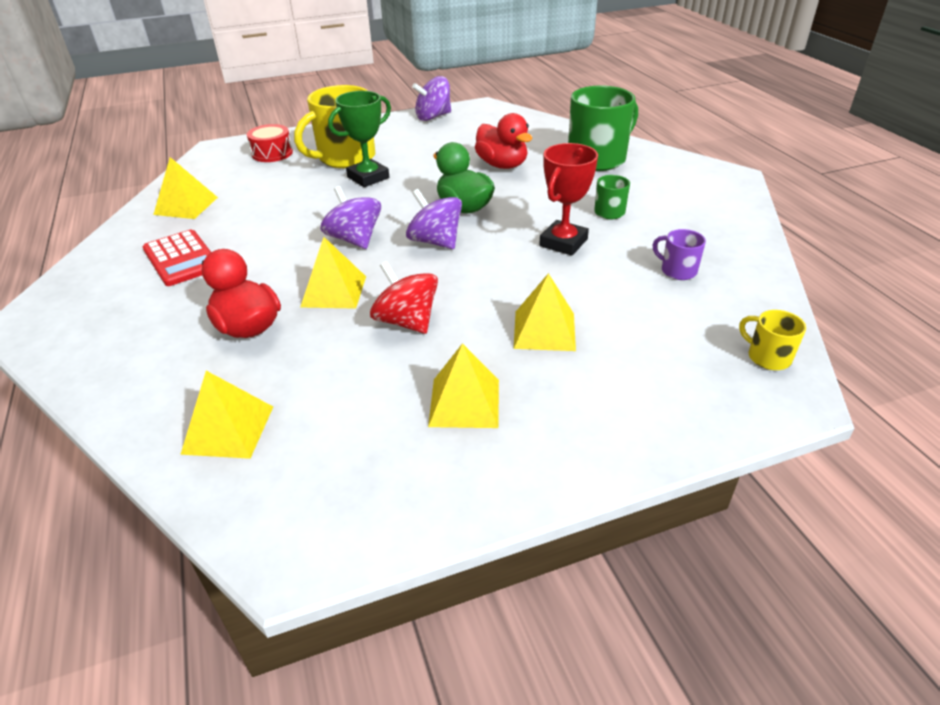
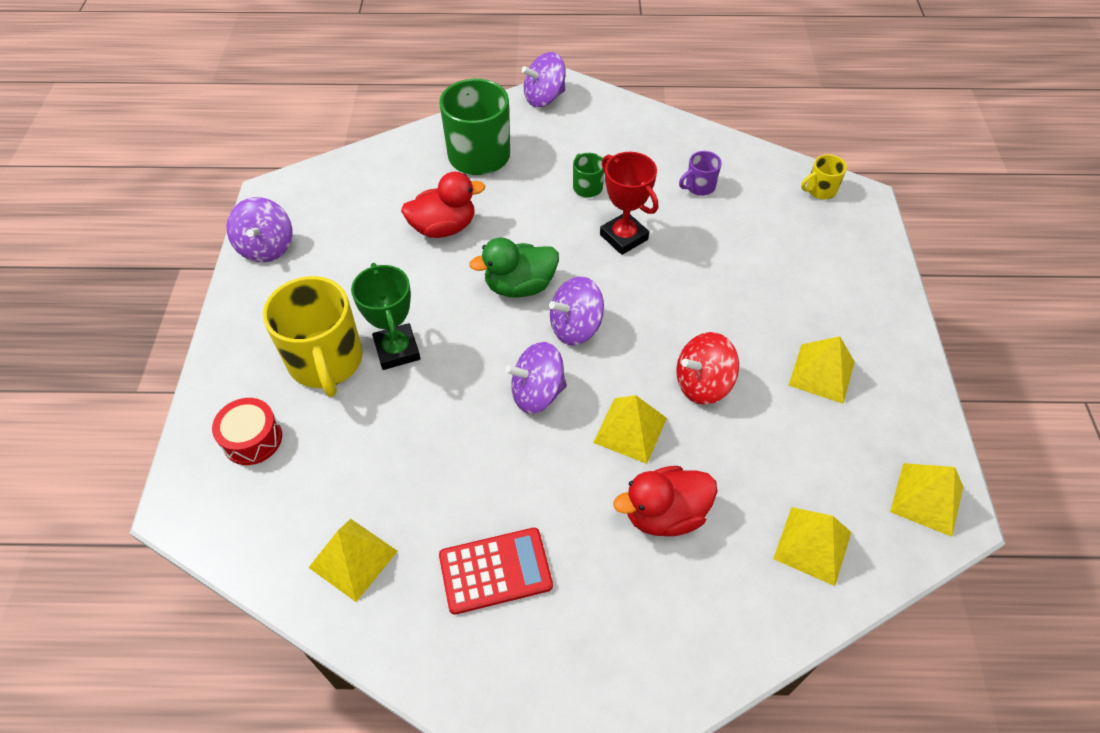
camera: 70 degrees left, 15 degrees up
yellow pyramid [514,273,576,351] -> yellow pyramid moved to [890,463,963,537]
none -> purple spinning top [522,52,566,107]

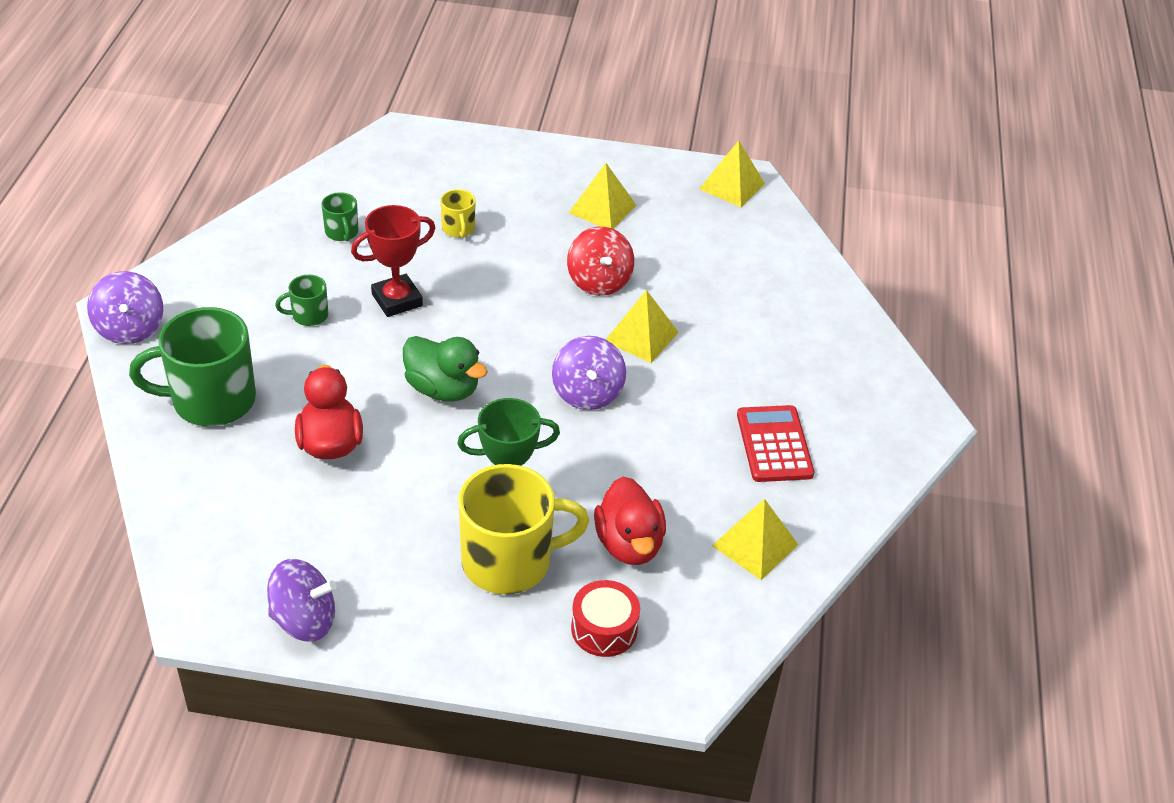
camera: 85 degrees left, 10 degrees down
green duck [469,238,559,298] -> green duck turned 45 degrees counterclockwise [403,336,488,402]
purple spinning top [549,276,604,345] -> none
red duck [613,466,717,536] -> red duck moved to [594,476,666,565]
purple mug [679,151,722,196] -> green mug [321,192,359,241]
yellow pyramid [773,507,851,586] -> none
yellow mug [801,154,847,199] -> yellow mug moved to [441,189,476,238]

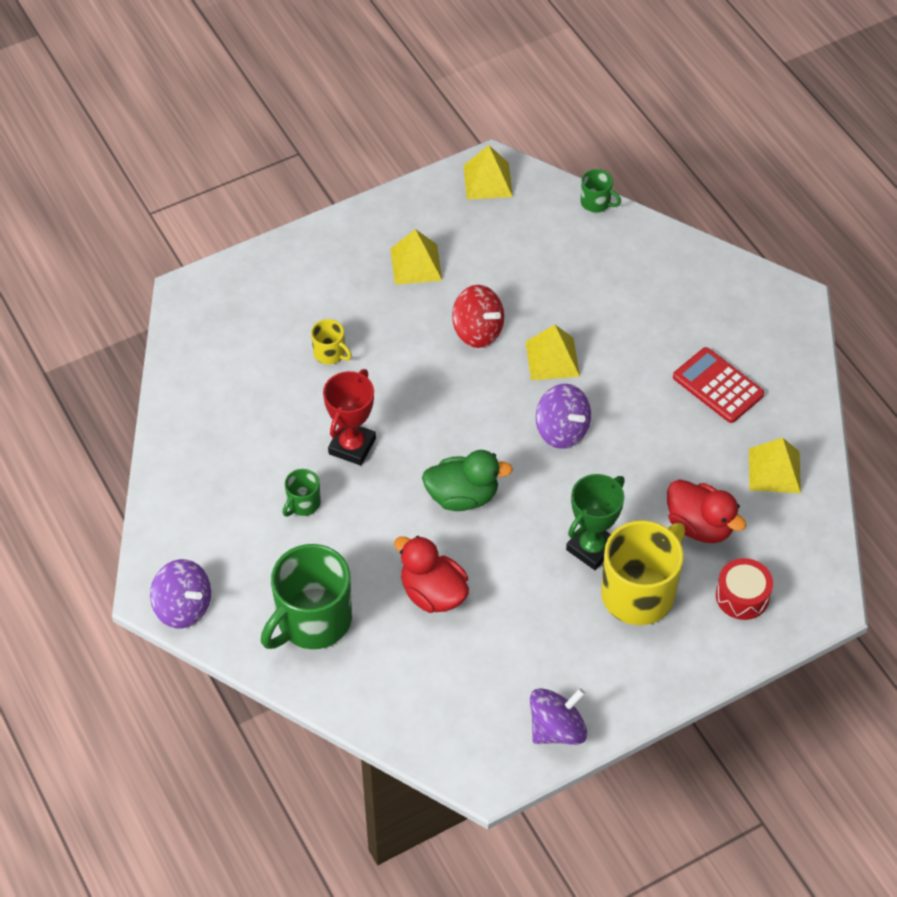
camera: 35 degrees left, 10 degrees up
green mug [321,192,359,241] -> green mug moved to [581,169,621,213]

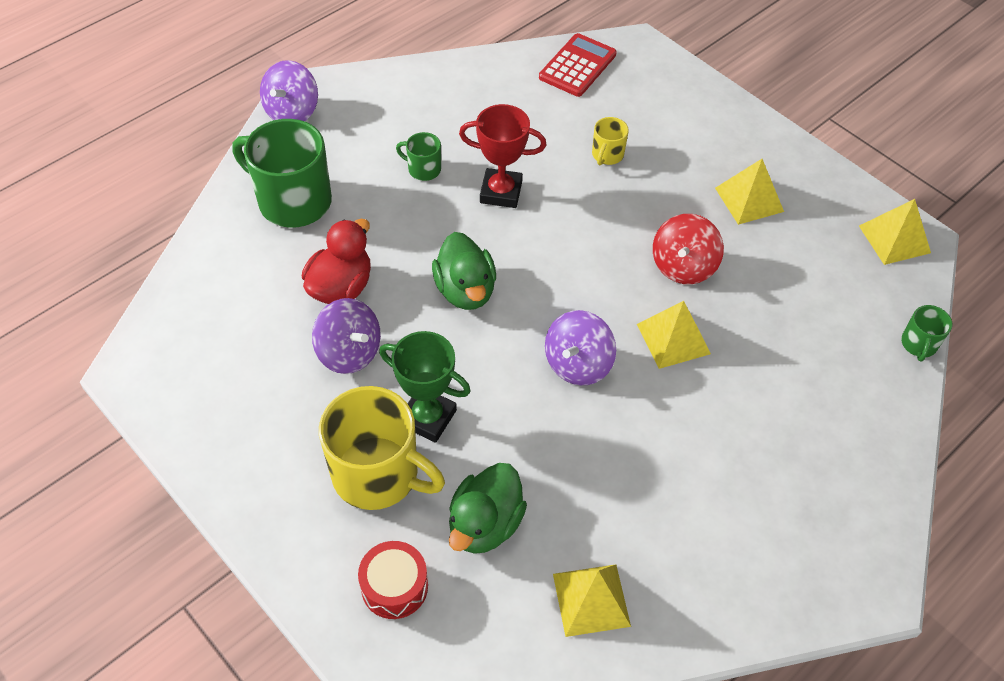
camera: 75 degrees right, 0 degrees up
purple spinning top [530,688,587,745] -> purple spinning top moved to [312,298,381,374]
red duck [667,479,746,543] -> green duck [449,463,527,554]
red calculator [673,347,764,423] -> red calculator moved to [539,33,617,97]

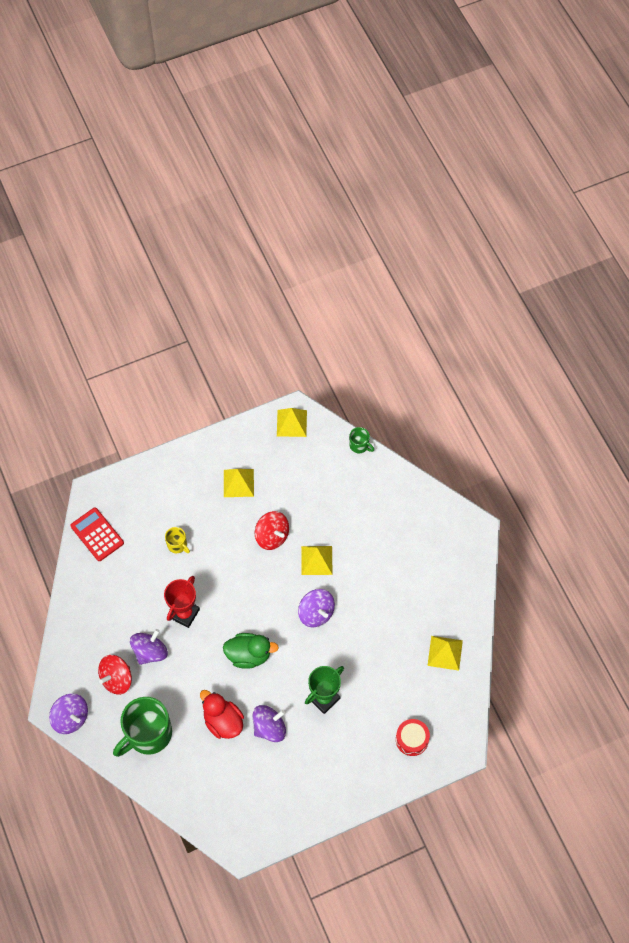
camera: 70 degrees left, 10 degrees up
yellow mug [319,386,445,510] -> none
green mug [396,132,441,181] -> purple spinning top [130,629,168,665]
green duck [449,463,527,554] -> none
none -> red spinning top [98,655,132,695]

